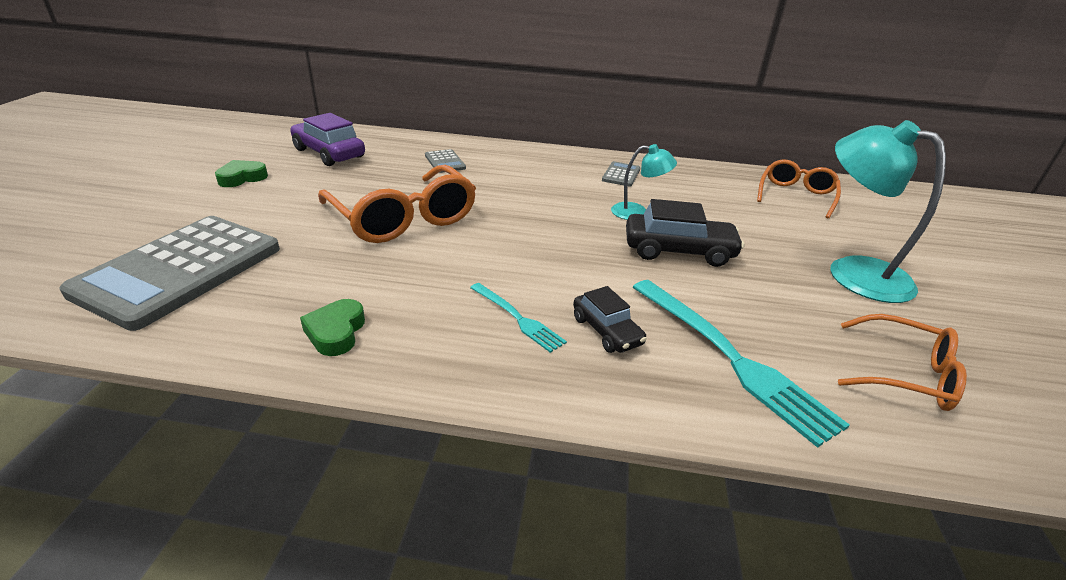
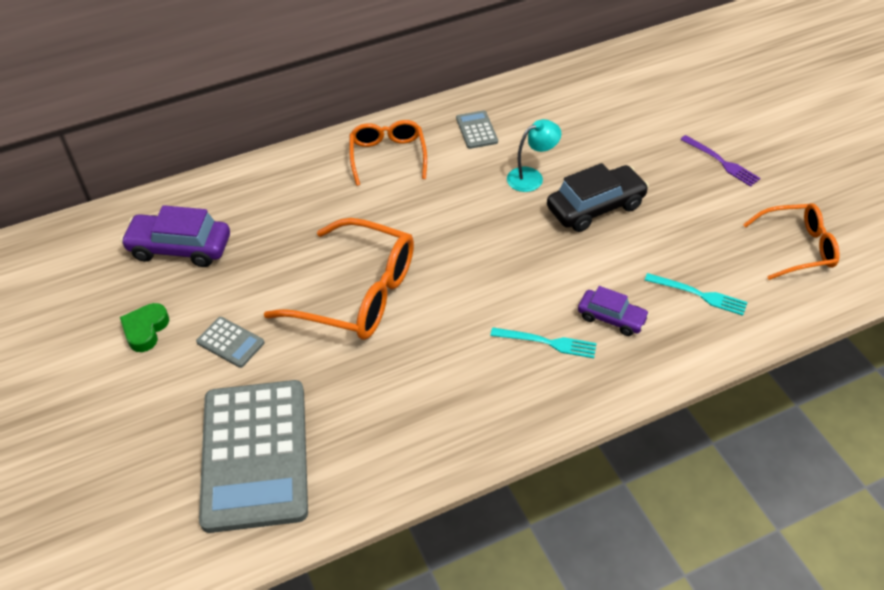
camera: 30 degrees left, 15 degrees up
green heart [300,299,365,356] -> none
grey calculator [425,149,466,173] -> grey calculator moved to [196,317,265,368]
black car [573,286,647,353] -> purple car [578,286,650,336]
turquoise fork [633,280,850,448] -> turquoise fork [645,273,748,316], size x0.53
orange glasses [757,159,841,218] -> orange glasses moved to [349,120,427,186]
turquoise lamp [830,120,946,303] -> purple fork [680,135,760,187]

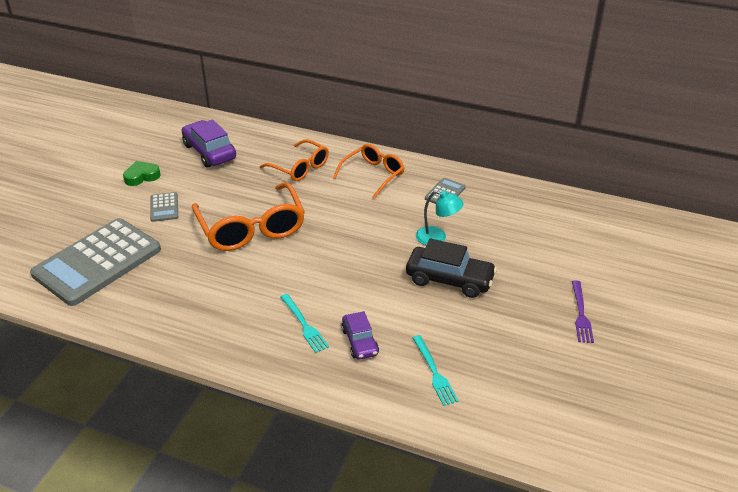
camera: 45 degrees right, 10 degrees down
orange glasses [743,203,840,280] -> orange glasses moved to [260,139,329,181]

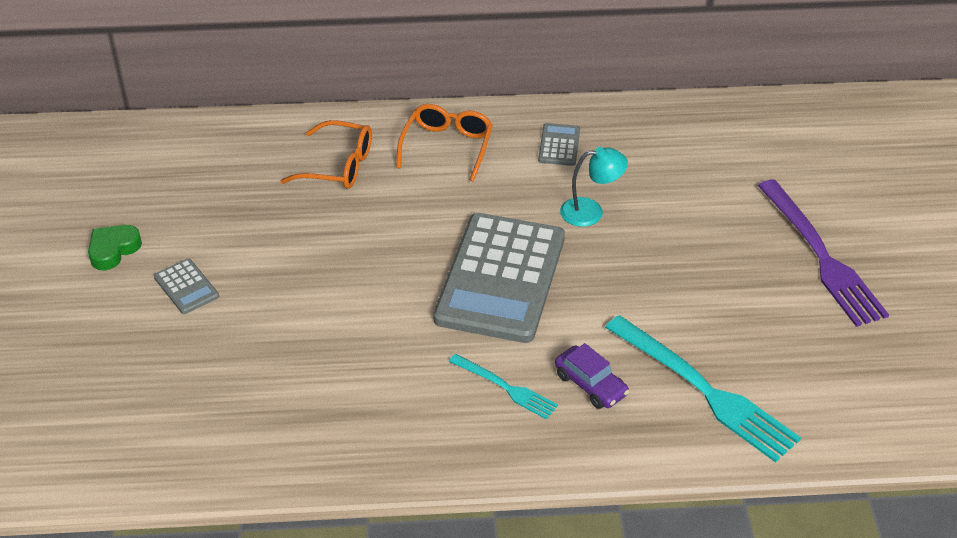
camera: 25 degrees left, 5 degrees up
grey calculator [30,218,161,306] -> grey calculator moved to [433,213,565,343]
purple car [182,120,236,168] -> none
orange glasses [192,182,305,251] -> none
black car [406,238,497,298] -> none
turquoise fork [413,335,459,406] -> turquoise fork [605,315,801,463], size x1.88
purple fork [572,280,594,343] -> purple fork [758,179,889,327], size x1.88

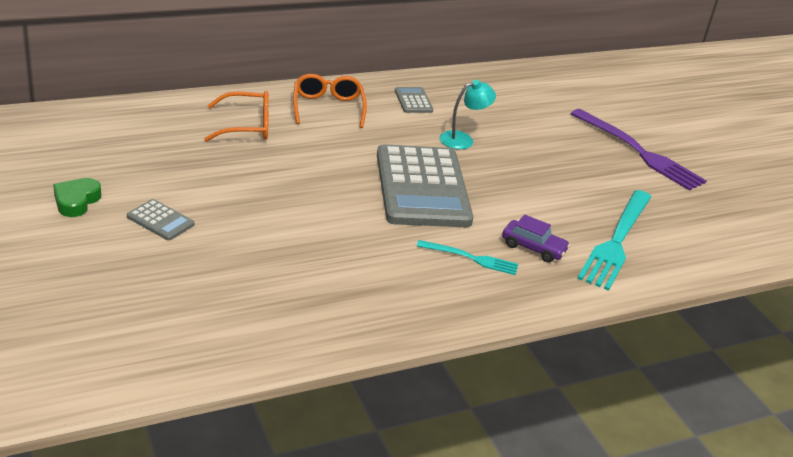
camera: 25 degrees left, 10 degrees down
turquoise fork [605,315,801,463] -> turquoise fork turned 90 degrees clockwise [577,190,651,291]

